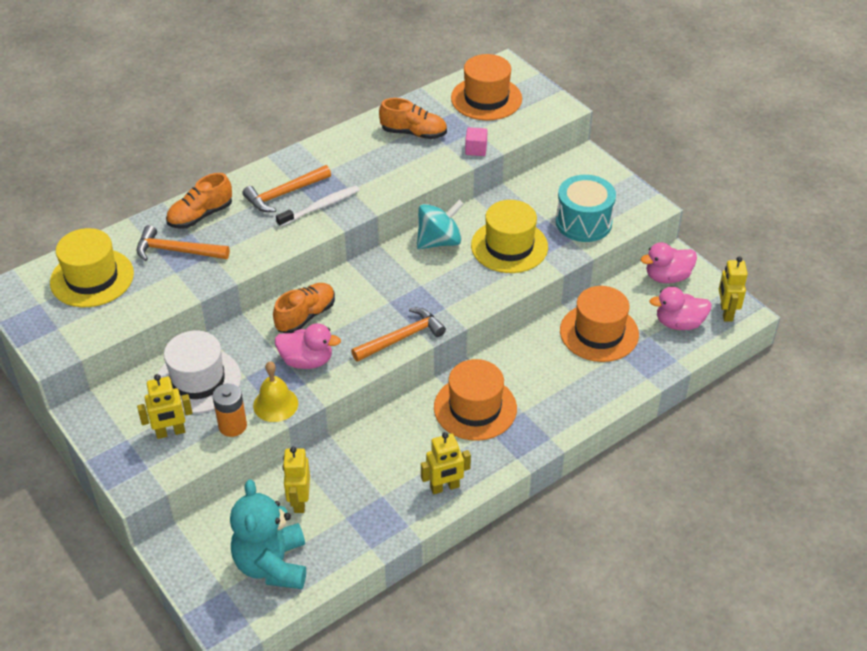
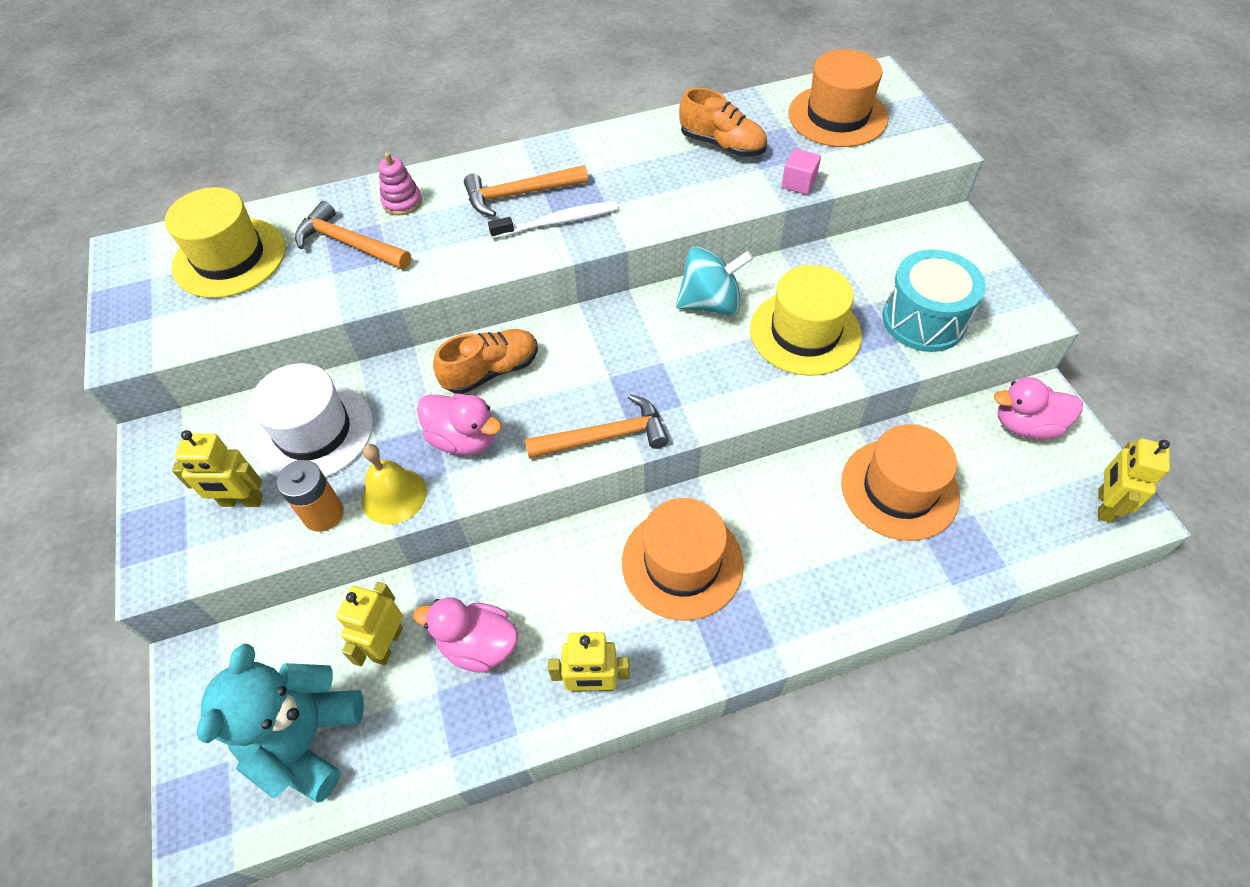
camera: 20 degrees right, 10 degrees up
orange shoe [166,173,232,229] -> pink stacking toy [379,152,422,215]
pink duck [649,287,712,330] -> pink duck moved to [413,597,518,673]

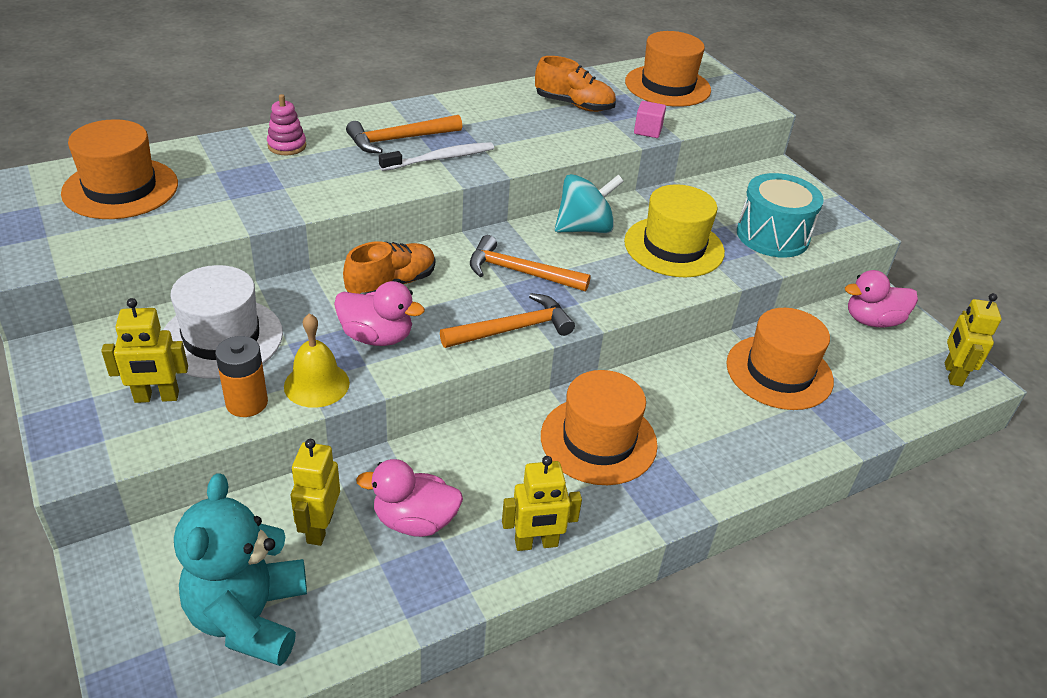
camera: 15 degrees left, 15 degrees down
yellow hat [165,187,286,298] -> orange hat [61,119,178,219]
orange hammer [295,201,411,269] -> orange hammer moved to [470,235,591,291]

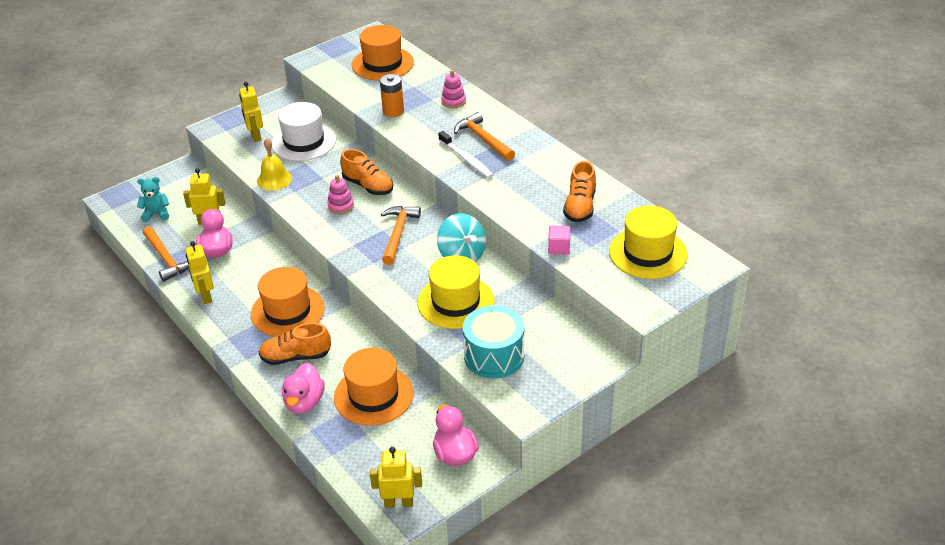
camera: 85 degrees right, 0 degrees up
turquoise teddy bear [174,473,307,666] -> turquoise teddy bear [137,177,169,222], size x0.52
orange battery [215,336,268,417] -> orange battery moved to [380,74,404,117]
pink duck [334,281,425,346] -> pink duck moved to [282,363,324,414]
orange hammer [440,293,575,348] -> orange hammer moved to [143,226,189,281]
orange hat [625,31,711,107] -> yellow hat [609,206,688,279]
none -> orange shoe [259,323,331,365]
none -> pink stacking toy [327,175,354,214]

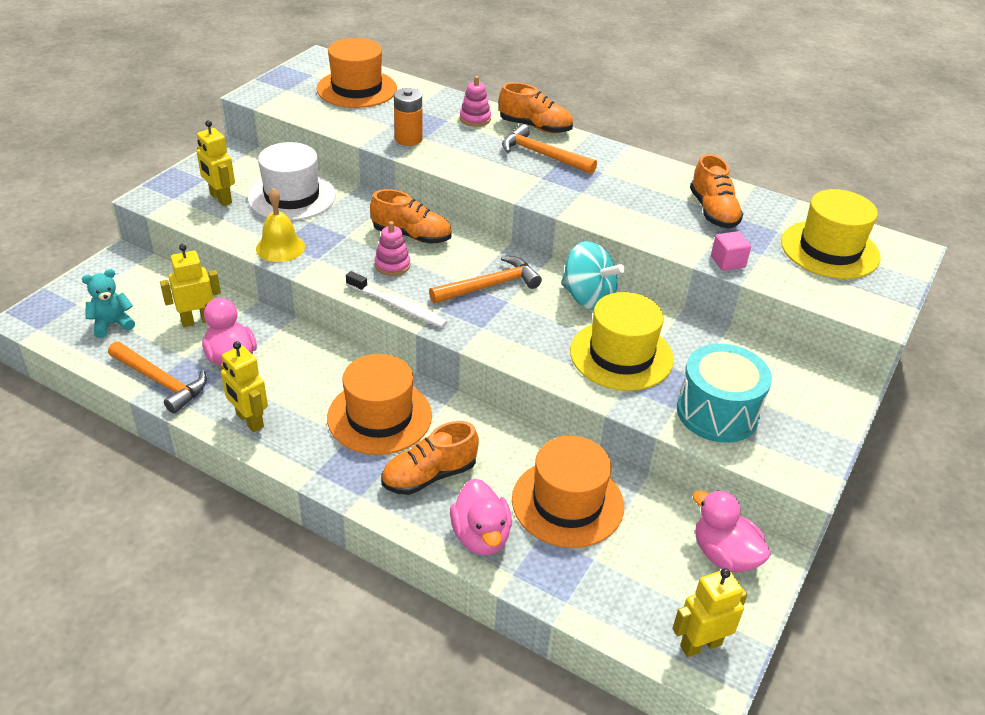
camera: 25 degrees left, 0 degrees up
orange hammer [381,206,421,265] -> orange hammer turned 75 degrees clockwise [429,256,542,304]
white toothbrush [438,131,493,178] -> white toothbrush moved to [346,271,447,328]
none -> orange shoe [499,82,573,133]

